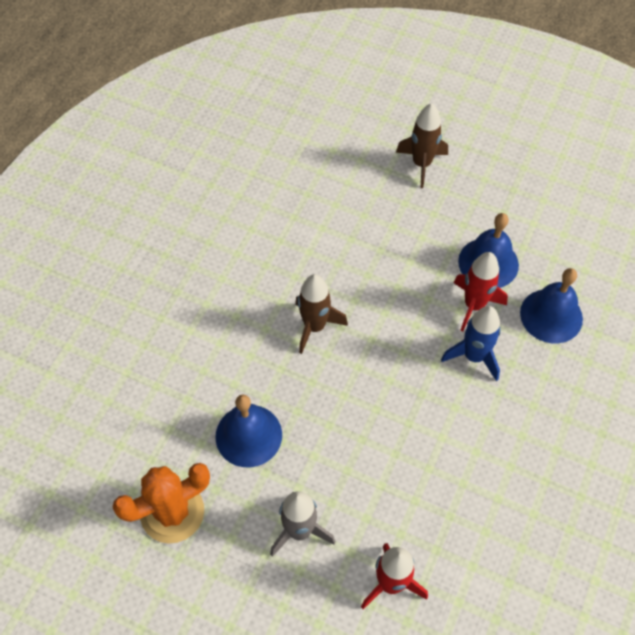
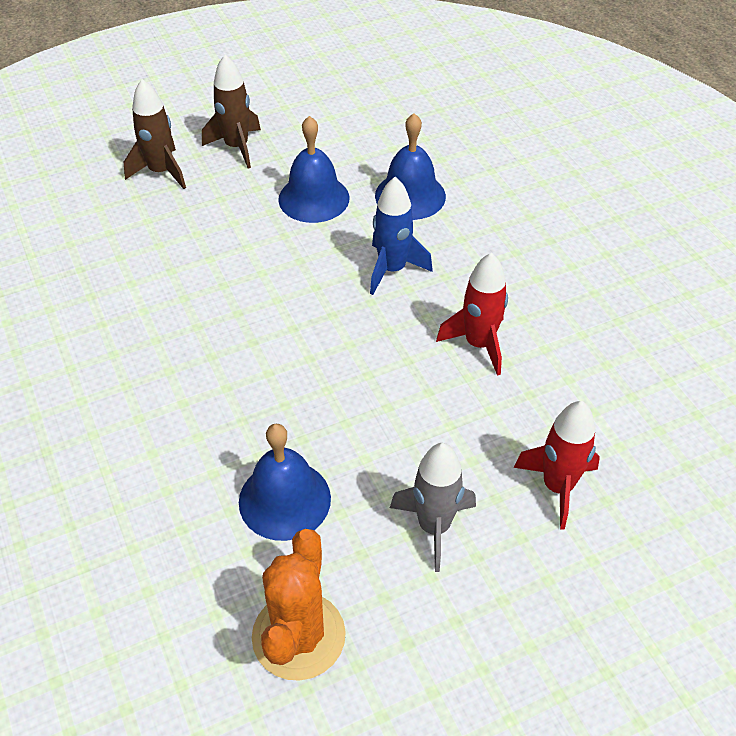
camera: 50 degrees left, 10 degrees down
brown rocket [295,274,348,354] -> brown rocket moved to [202,55,261,169]
red rocket [454,252,508,332] -> red rocket moved to [436,253,508,376]

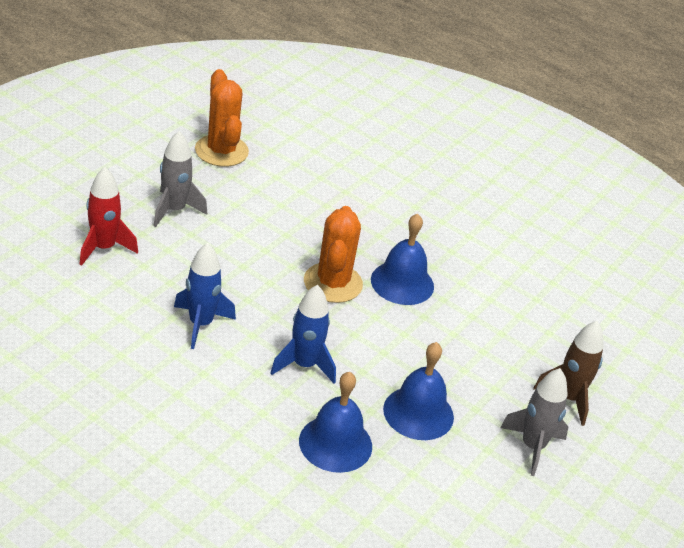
camera: 145 degrees right, 10 degrees down
brown rocket [202,55,261,169] -> grey rocket [500,368,568,476]
blue bell [239,424,331,541] -> blue bell moved to [371,214,434,305]
red rocket [436,253,508,376] -> blue rocket [174,243,236,349]
none -> orange cactus [304,206,363,303]

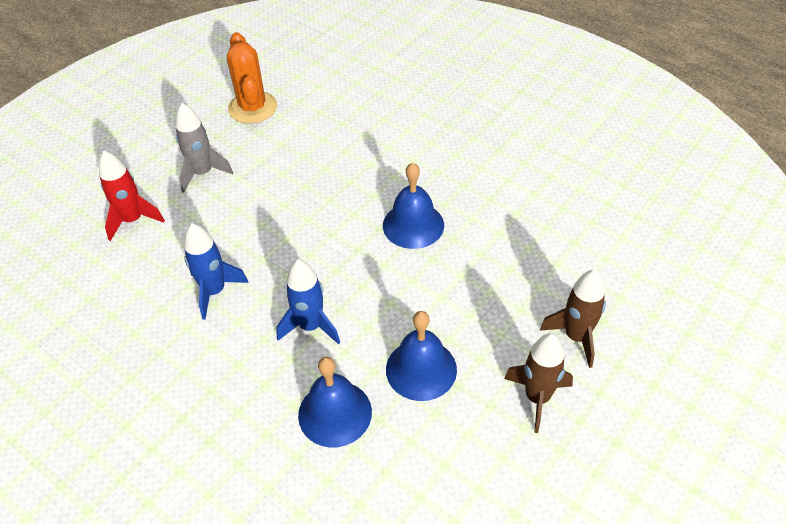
camera: 10 degrees right, 10 degrees up
orange cactus [304,206,363,303] -> none
grey rocket [500,368,568,476] -> brown rocket [504,333,573,433]

